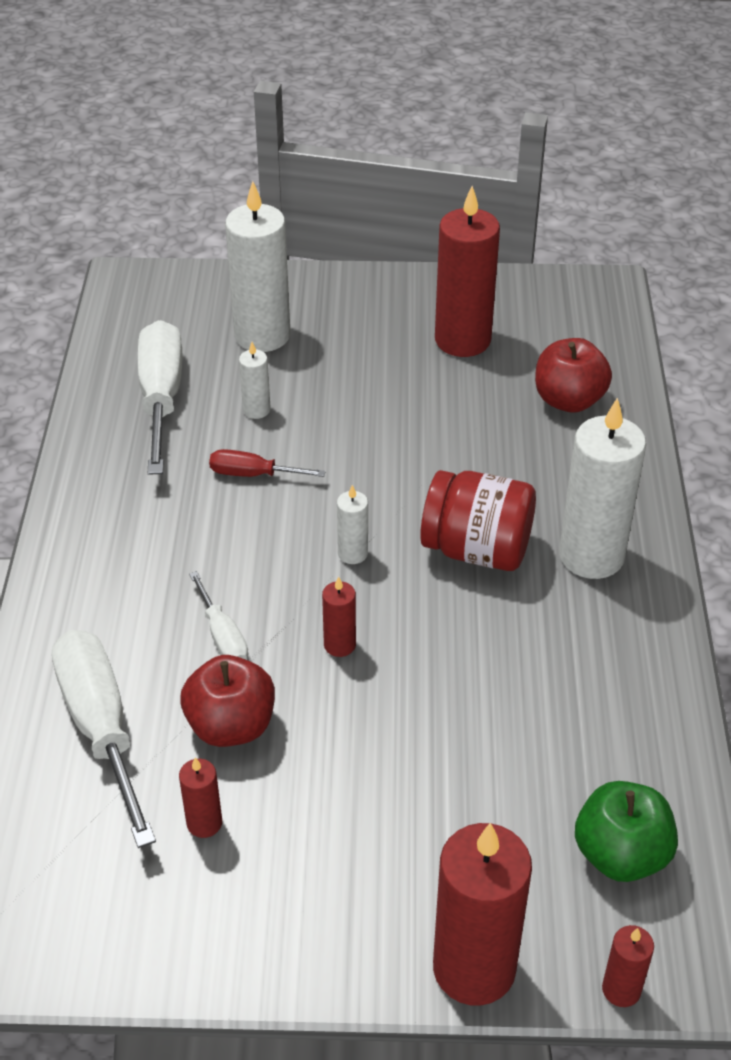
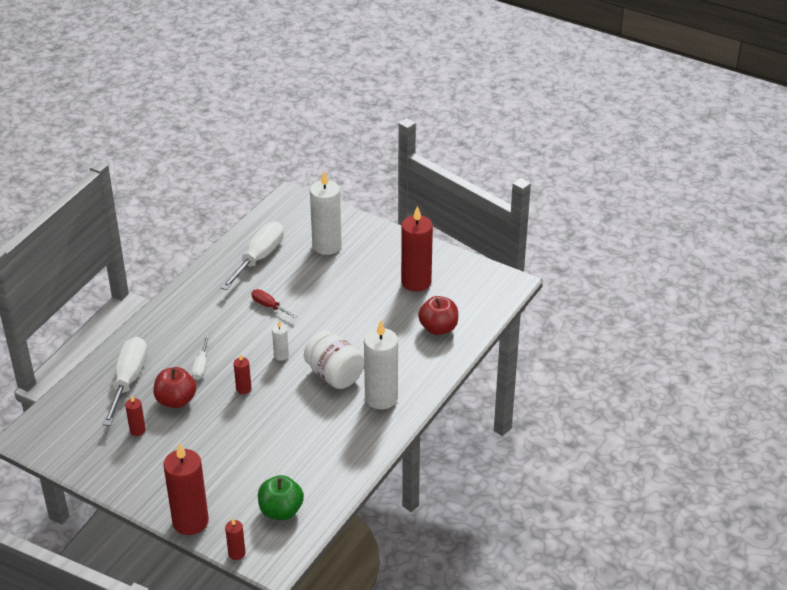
camera: 30 degrees right, 5 degrees down
white candle [239,342,271,419] -> none
red jar [420,470,536,571] -> white jar [304,331,364,389]

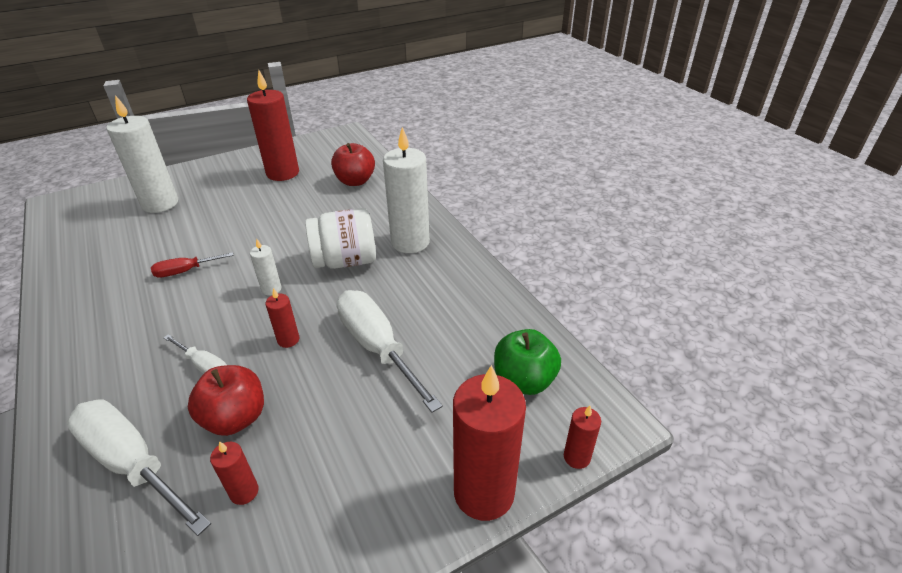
camera: 60 degrees left, 0 degrees up
white screwdriver [220,221,284,290] -> white screwdriver moved to [336,290,443,413]

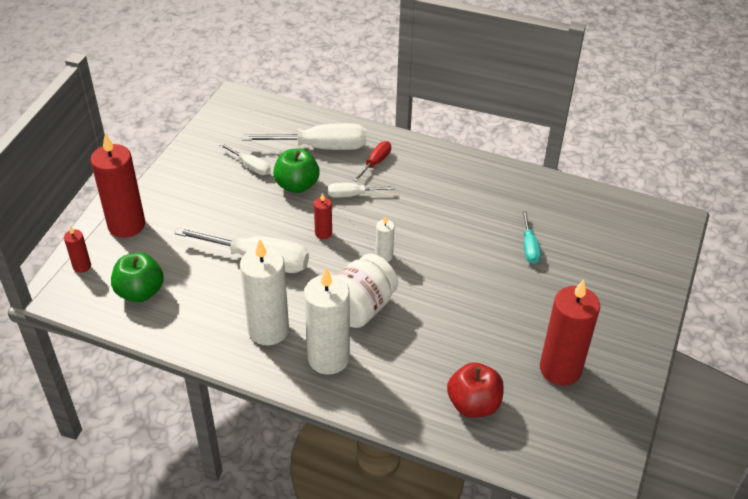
camera: 140 degrees right, 5 degrees up
white candle [106,95,178,213] -> white candle moved to [240,239,289,345]
red screwdriver [151,252,233,278] -> red screwdriver moved to [353,141,391,182]
red apple [188,365,264,436] -> green apple [273,148,320,193]
red candle [210,441,259,505] -> white screwdriver [219,143,271,175]
none -> turquoise screwdriver [522,211,541,264]

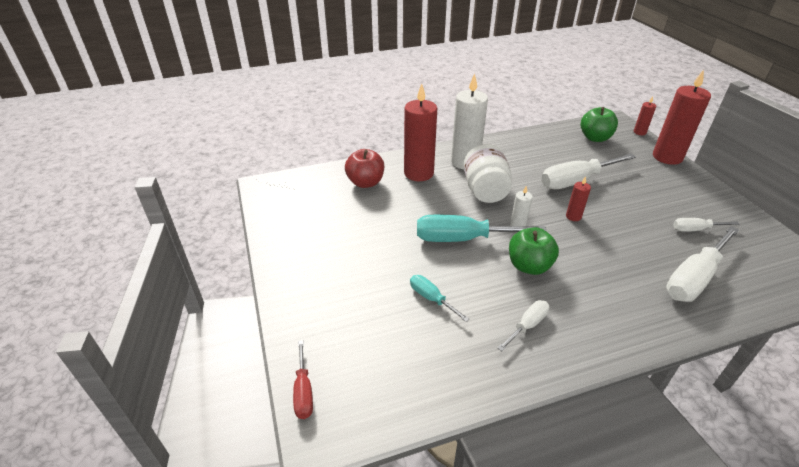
camera: 140 degrees right, 5 degrees down
white candle [240,239,289,345] -> none
green apple [273,148,320,193] -> green apple moved to [509,227,559,275]
white screwdriver [328,183,395,198] -> white screwdriver moved to [498,300,549,351]
red screwdriver [353,141,391,182] -> red screwdriver moved to [293,340,313,419]
red candle [540,279,600,386] -> red candle moved to [404,84,437,181]
none -> turquoise screwdriver [417,214,547,242]

